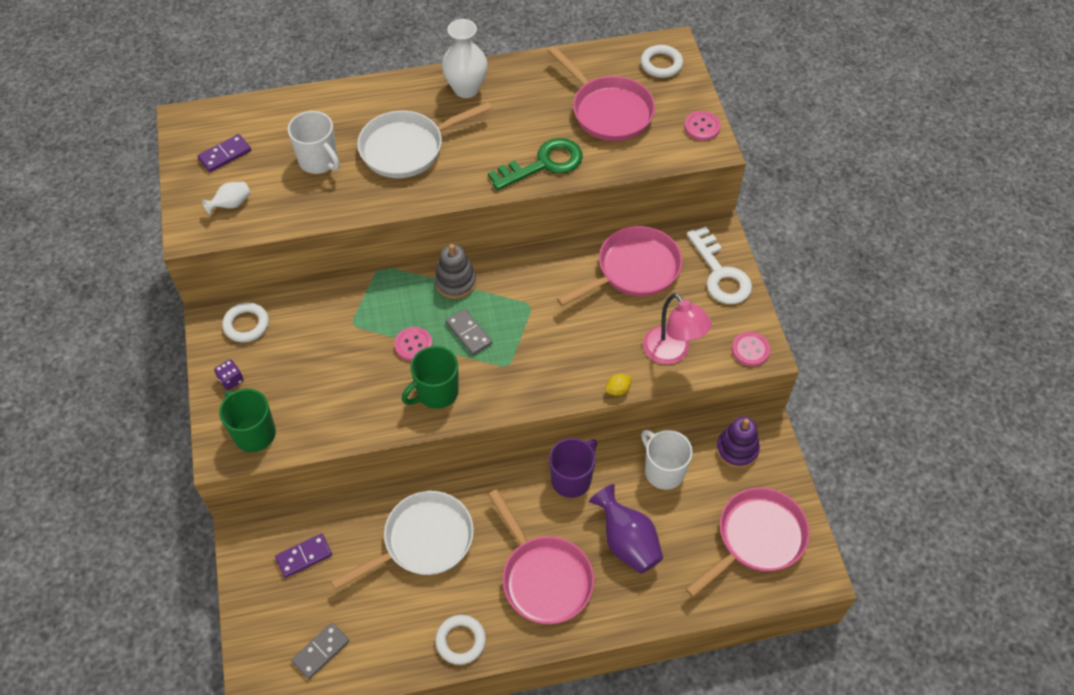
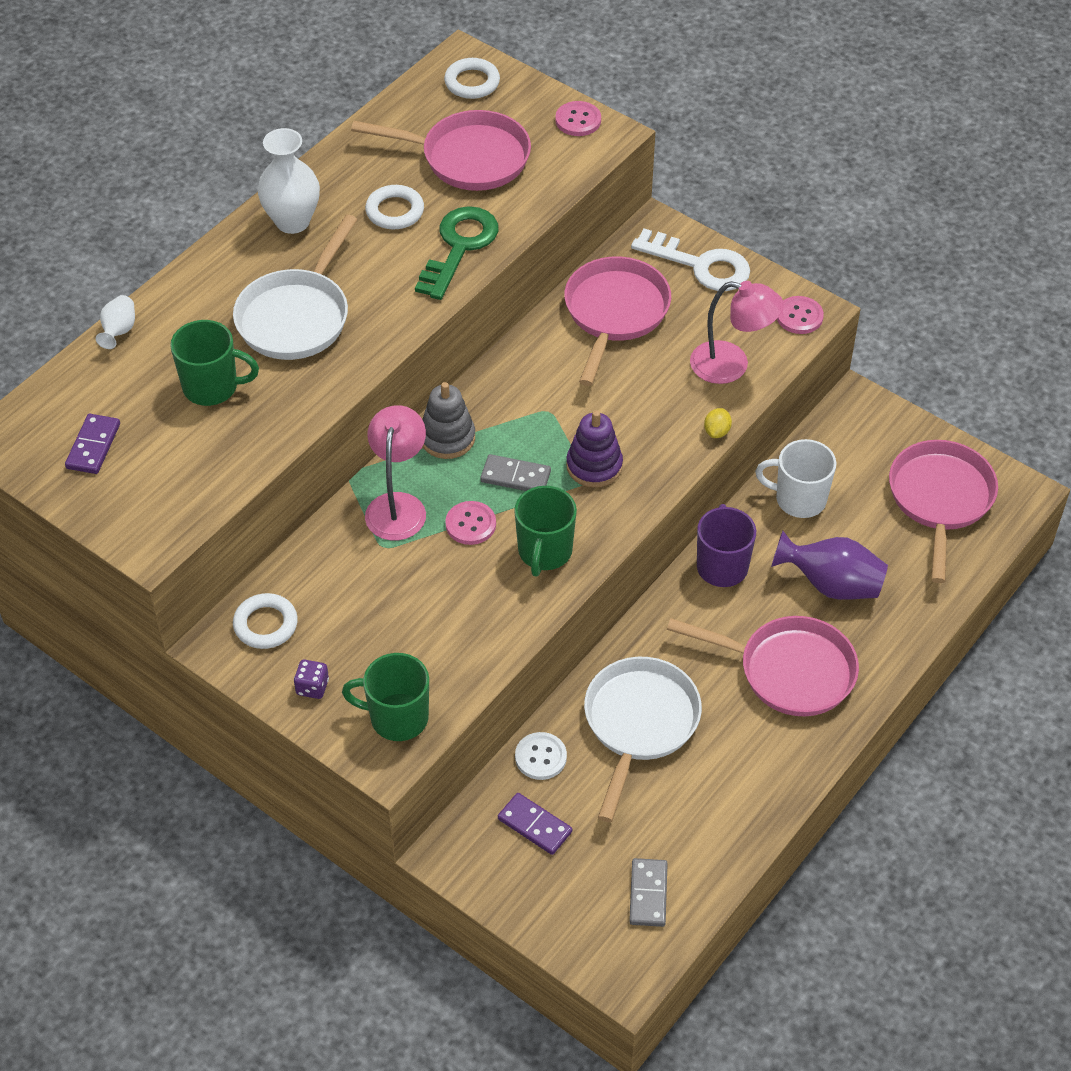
camera: 40 degrees left, 5 degrees down
white vase [202,182,250,214] -> white vase moved to [96,295,135,349]
purple domino [275,533,332,578] -> purple domino turned 75 degrees counterclockwise [498,793,572,855]
white mug [288,111,340,174] -> green mug [170,320,259,406]
white ring [435,615,486,665] -> white ring moved to [365,185,424,229]
purple stacking toy [716,417,760,468] -> purple stacking toy moved to [566,411,623,488]
none -> pink lamp [365,405,426,540]
none -> white button [515,732,567,780]

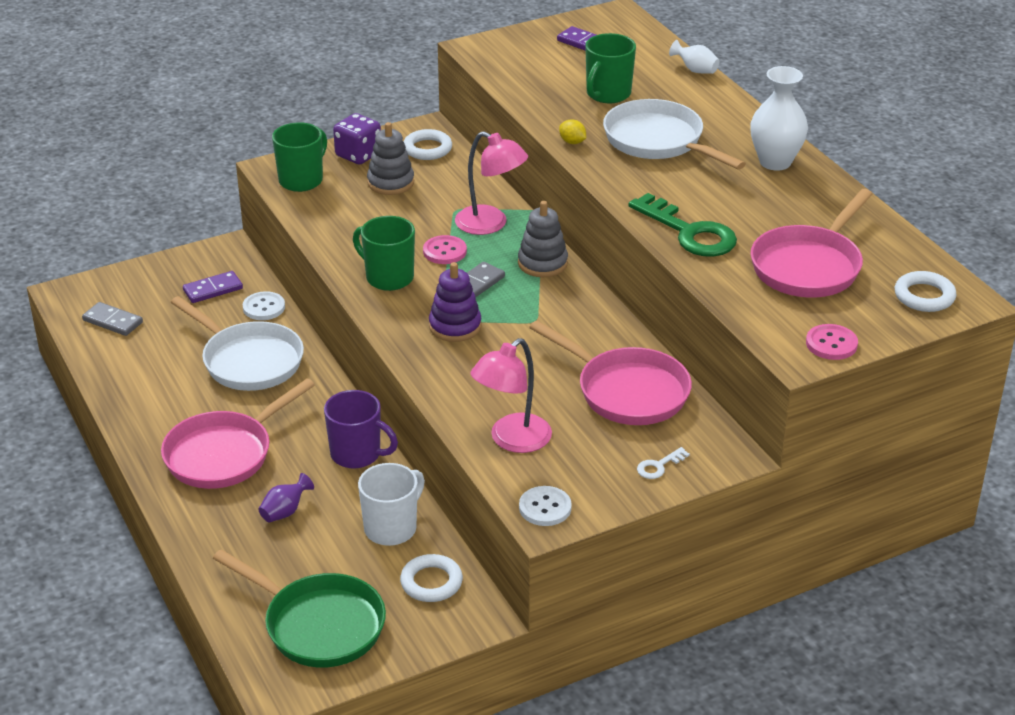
camera: 115 degrees right, 15 degrees down
purple dice [294,659,329,699] -> purple dice [333,113,381,164], size x1.69
white ring [365,185,424,229] -> white ring moved to [400,554,463,602]
white key [631,229,750,291] -> white key [637,447,690,479], size x0.44
yellow lemon [704,408,732,438] -> yellow lemon moved to [559,119,586,144]
purple vase [771,531,888,600] -> purple vase [258,473,314,523], size x0.54
pink button [777,296,824,334] -> white button [519,486,572,526]
pink pan [889,440,998,583] -> green pan [213,549,386,668]
none -> grey stacking toy [367,122,414,195]

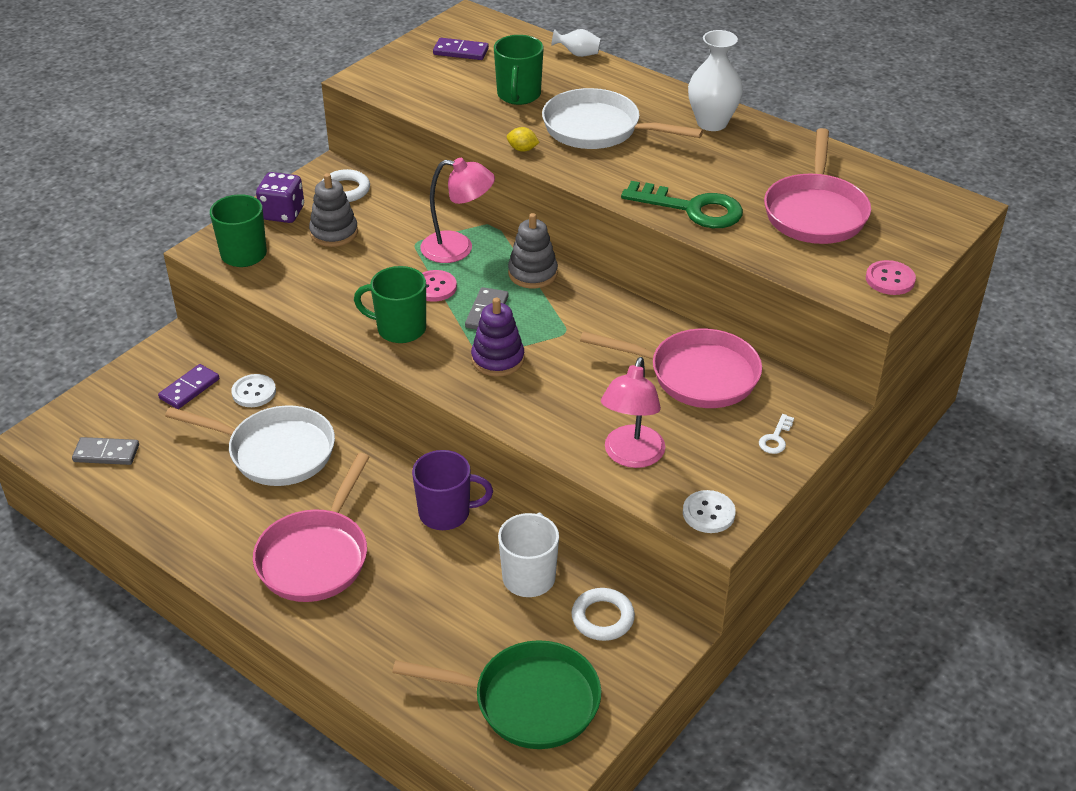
camera: 25 degrees left, 5 degrees up
purple vase [258,473,314,523] -> none
white ring [895,271,957,312] -> none

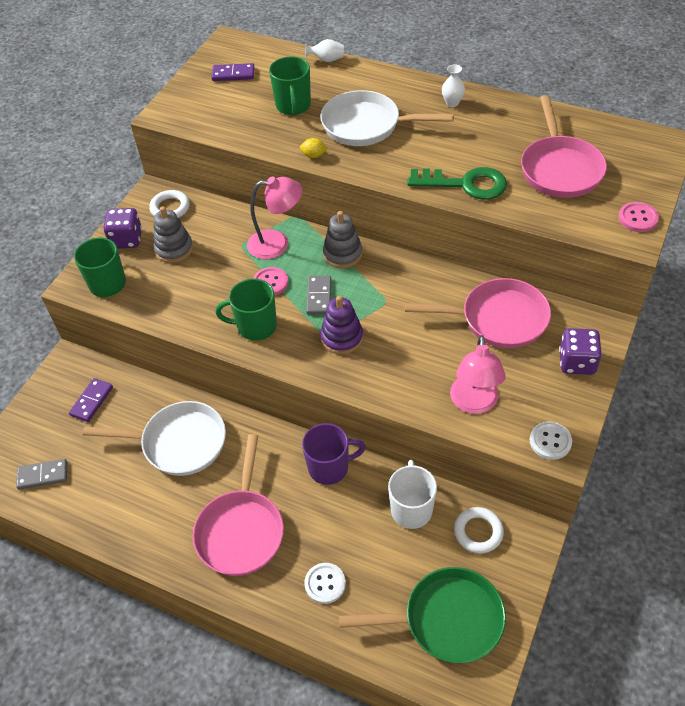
camera: 10 degrees left, 10 degrees up
white button [231,374,276,407] -> white button moved to [304,563,346,604]
white vase [688,30,743,131] -> white vase [442,65,465,107], size x0.54
white key [759,414,794,454] -> purple dice [559,328,602,375]

